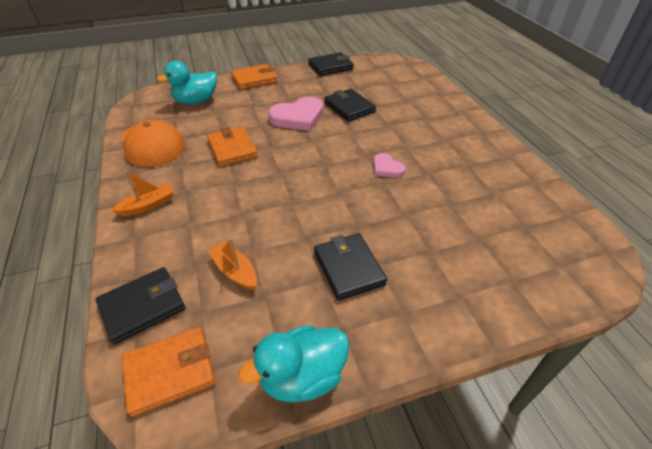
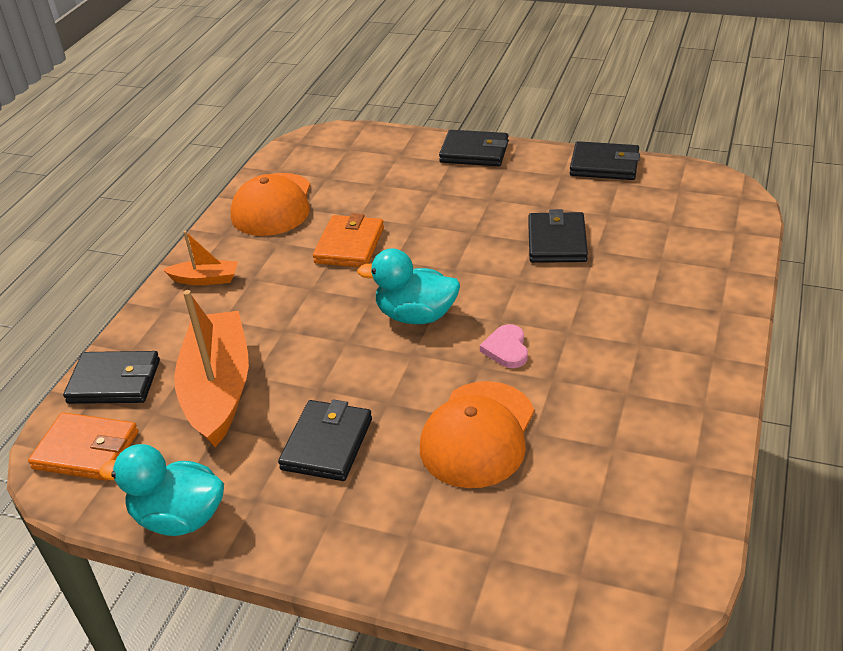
camera: 40 degrees right, 5 degrees down
turquoise duck [157,61,217,104] -> turquoise duck moved to [357,248,460,324]
orange boat [208,238,257,290] -> orange boat [174,290,249,447], size x2.09
orange wallet [231,64,277,90] -> black wallet [439,130,509,166]
pink heart [268,96,323,131] -> none
none -> orange cap [420,381,534,488]

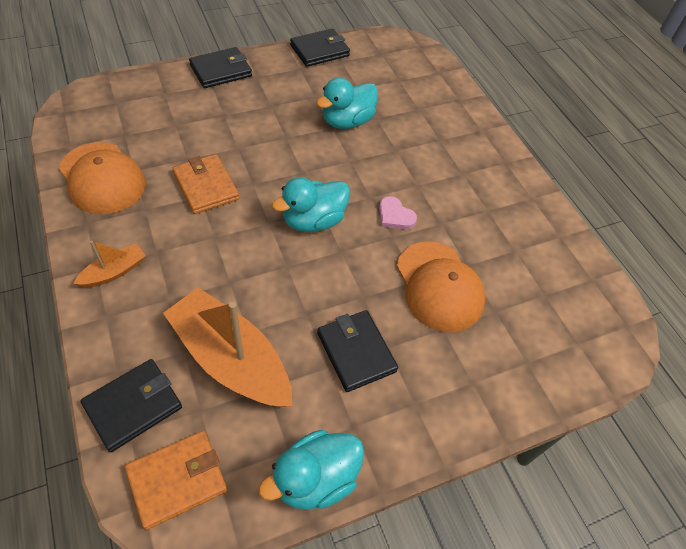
camera: 50 degrees left, 15 degrees up
black wallet [528,209,588,263] -> turquoise duck [316,77,378,129]

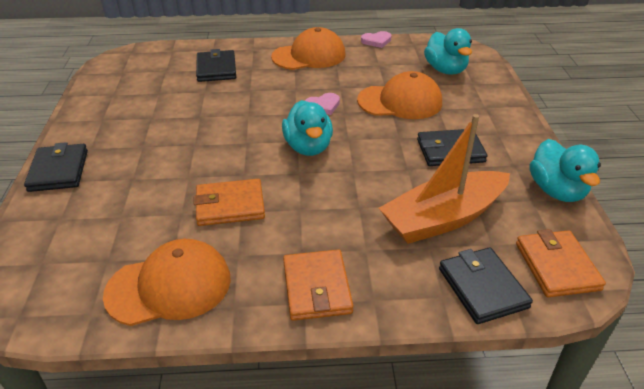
camera: 65 degrees left, 15 degrees down
orange boat [73,241,146,288] -> orange wallet [283,249,353,321]
black wallet [290,29,350,67] -> black wallet moved to [196,49,236,82]
turquoise duck [316,77,378,129] -> turquoise duck moved to [424,28,472,75]
none -> orange cap [271,27,346,70]
none -> pink heart [361,31,392,48]

